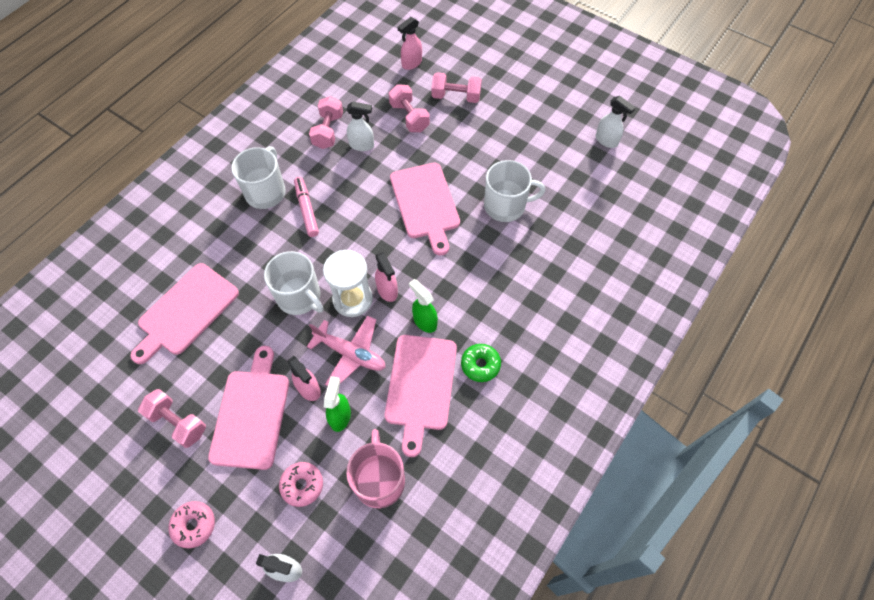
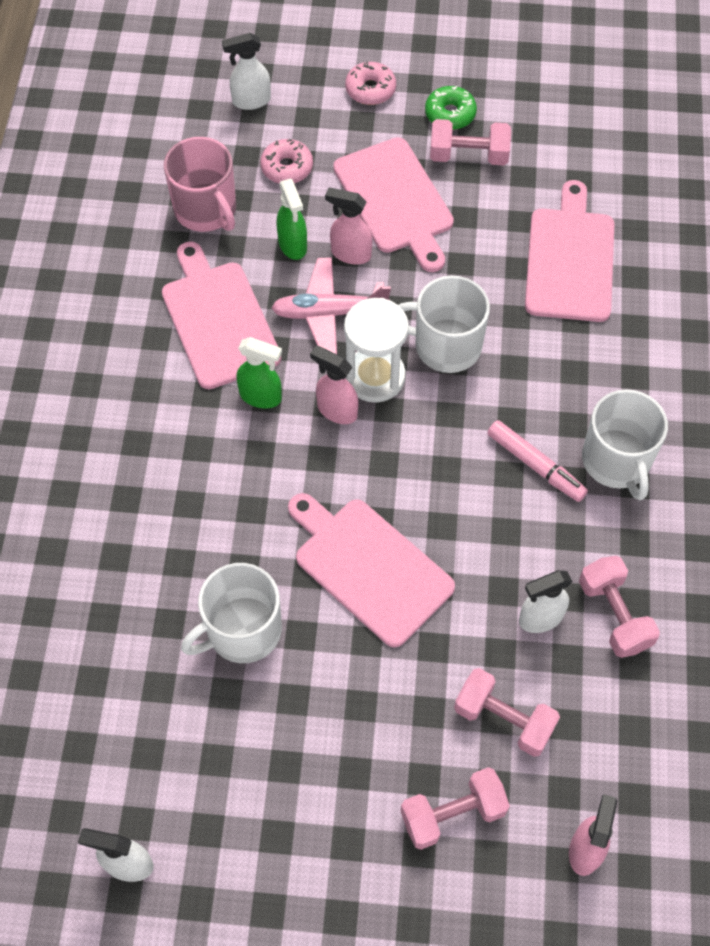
camera: 150 degrees right, 0 degrees up
green donut [461,344,501,382] -> green donut moved to [425,86,477,130]

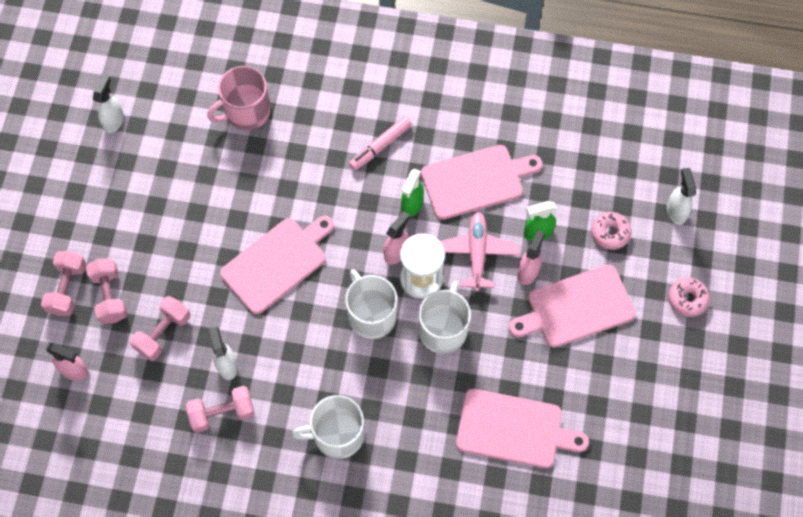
camera: 95 degrees right, 5 degrees up
pink mug [164,137,236,232] -> pink mug moved to [207,66,270,130]
white mug [181,563,282,663] -> white mug moved to [345,269,398,339]
green donut [425,86,477,130] -> none
pink dumbbell [430,119,511,165] -> pink dumbbell moved to [41,251,86,316]
pink marker [487,420,588,502] -> pink marker moved to [349,116,412,170]

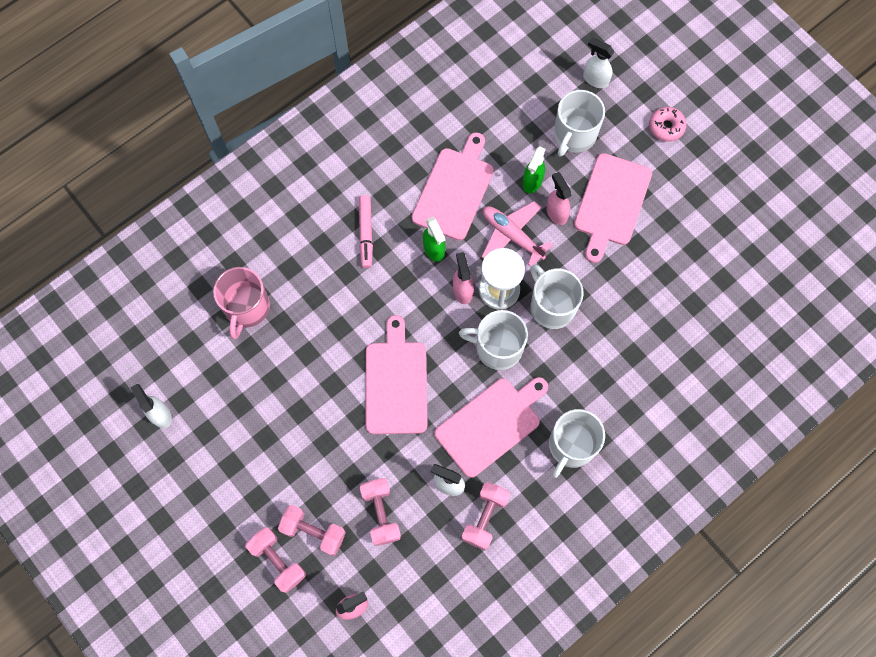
camera: 50 degrees left, 5 degrees up
pink cutting board [456,389,589,468] -> pink cutting board moved to [435,377,548,478]
pink donut [591,212,632,250] -> white mug [554,90,605,156]

